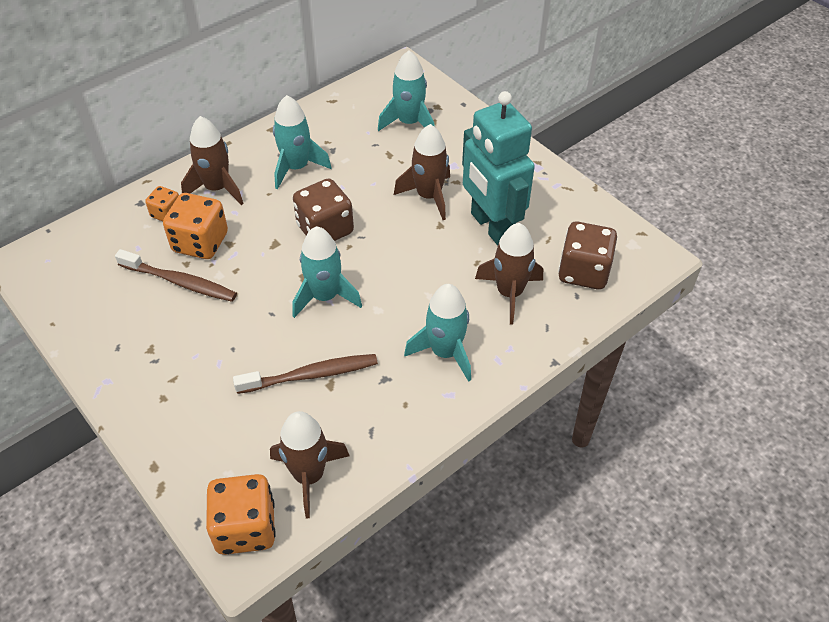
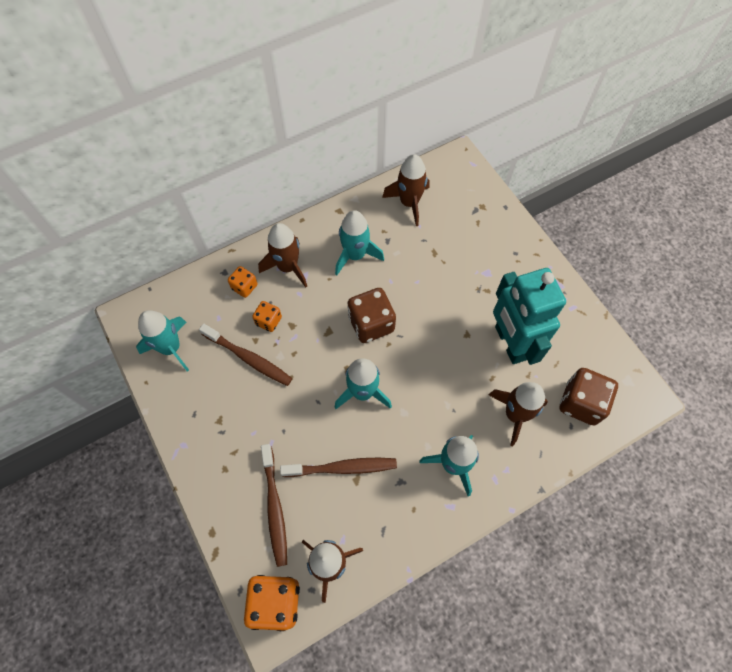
camera: 10 degrees right, 15 degrees up
orange dice [163,193,228,259] -> orange dice [252,301,282,332], size x0.56
turquoise rocket [378,51,435,131] -> turquoise rocket moved to [136,310,189,371]
brown rocket [394,124,450,220] -> brown rocket moved to [382,154,430,226]
none -> brown toothbrush [261,444,287,567]

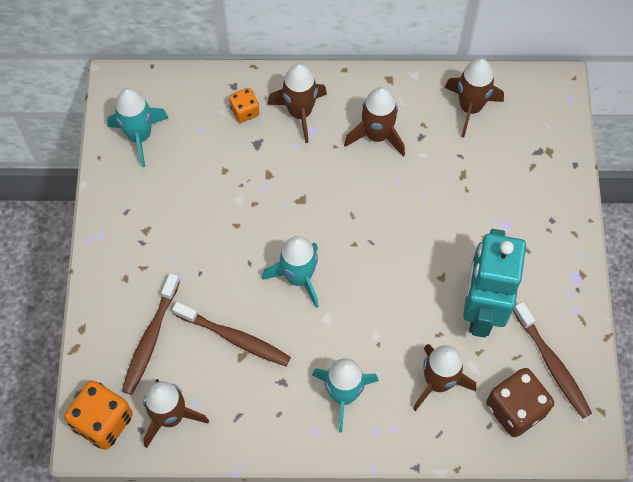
camera: 30 degrees right, 0 degrees up
brown toothbrush [199,324,293,386] -> brown toothbrush moved to [513,302,592,419]
orange dice [252,301,282,332] -> none
turquoise rocket [335,210,384,275] -> brown rocket [344,87,405,156]
brown dice [348,288,396,343] -> none

